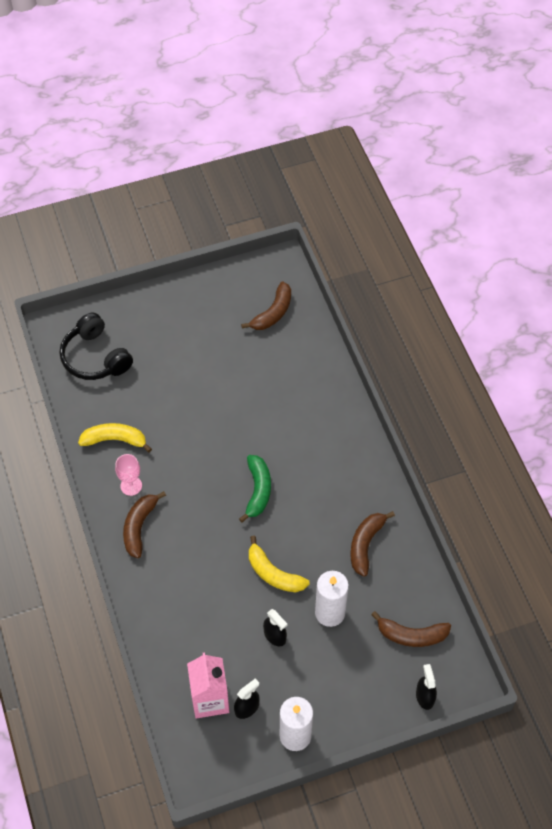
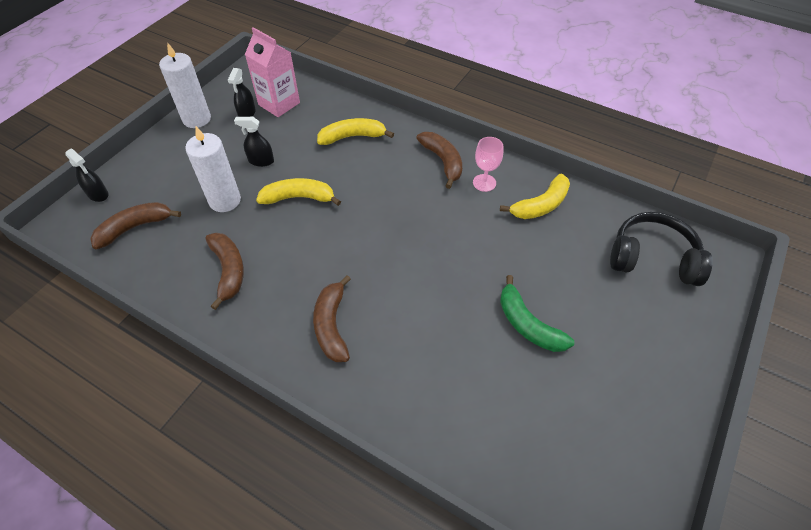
camera: 140 degrees right, 5 degrees down
green banana [239,455,271,523] -> green banana moved to [500,275,574,352]
brown banana [241,281,291,330] -> brown banana moved to [313,275,351,362]
none -> yellow banana [317,118,394,145]

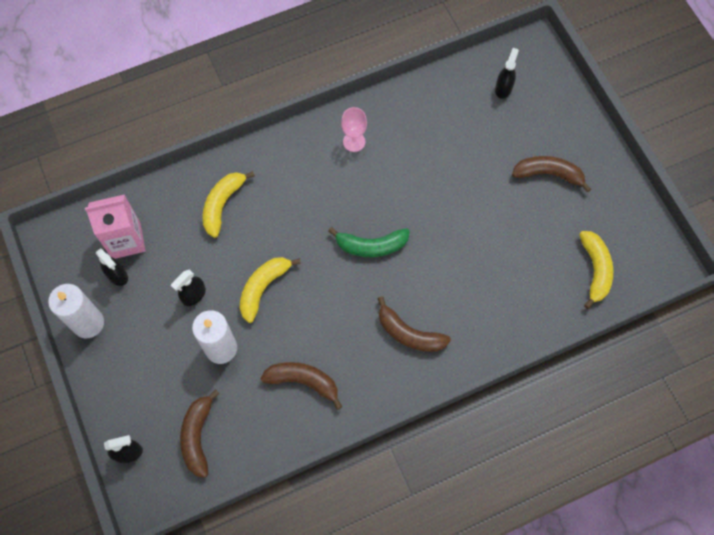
camera: 55 degrees left, 15 degrees up
brown banana [416,132,462,189] -> brown banana moved to [512,156,591,193]
yellow banana [500,174,570,219] -> yellow banana moved to [579,231,613,309]
green banana [500,275,574,352] -> green banana moved to [328,227,410,257]
black headphones [610,212,713,286] -> black spray bottle [495,48,519,99]

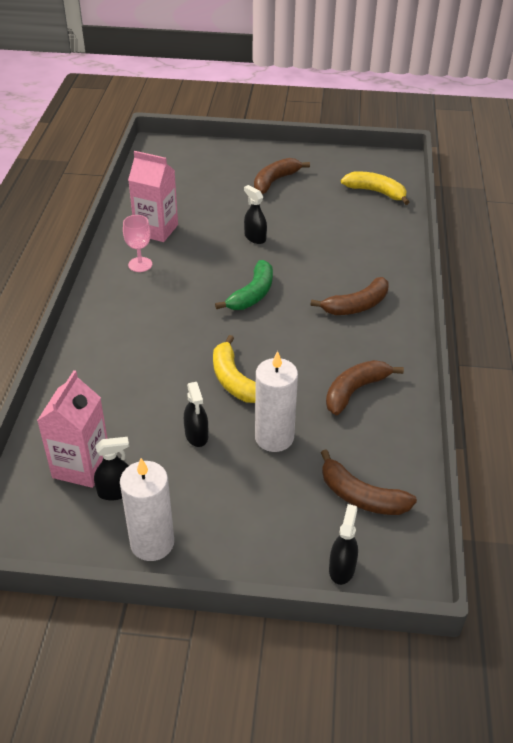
camera: 60 degrees left, 25 degrees down
yellow banana [202,171,255,238] -> none
black spray bottle [495,48,519,99] -> black spray bottle moved to [244,185,267,244]
none -> pink carton [128,151,178,242]

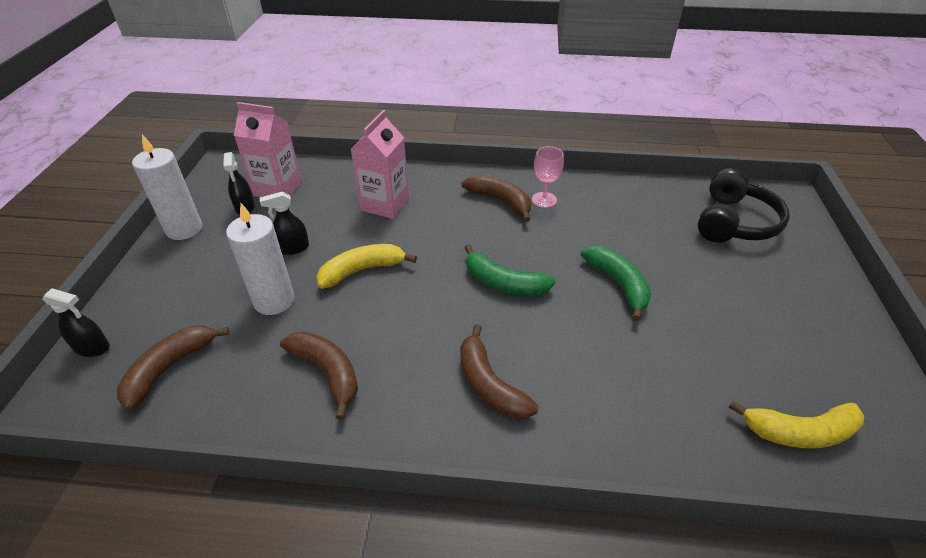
camera: 90 degrees right, 0 degrees up
pink carton [128,151,178,242] -> pink carton moved to [350,110,409,219]
black spray bottle [244,185,267,244] -> green banana [581,246,651,321]
brown banana [254,158,310,194] -> brown banana moved to [462,175,531,222]
yellow banana [341,171,409,205] -> yellow banana turned 60 degrees clockwise [728,401,864,448]
none -> black headphones [698,168,790,242]

